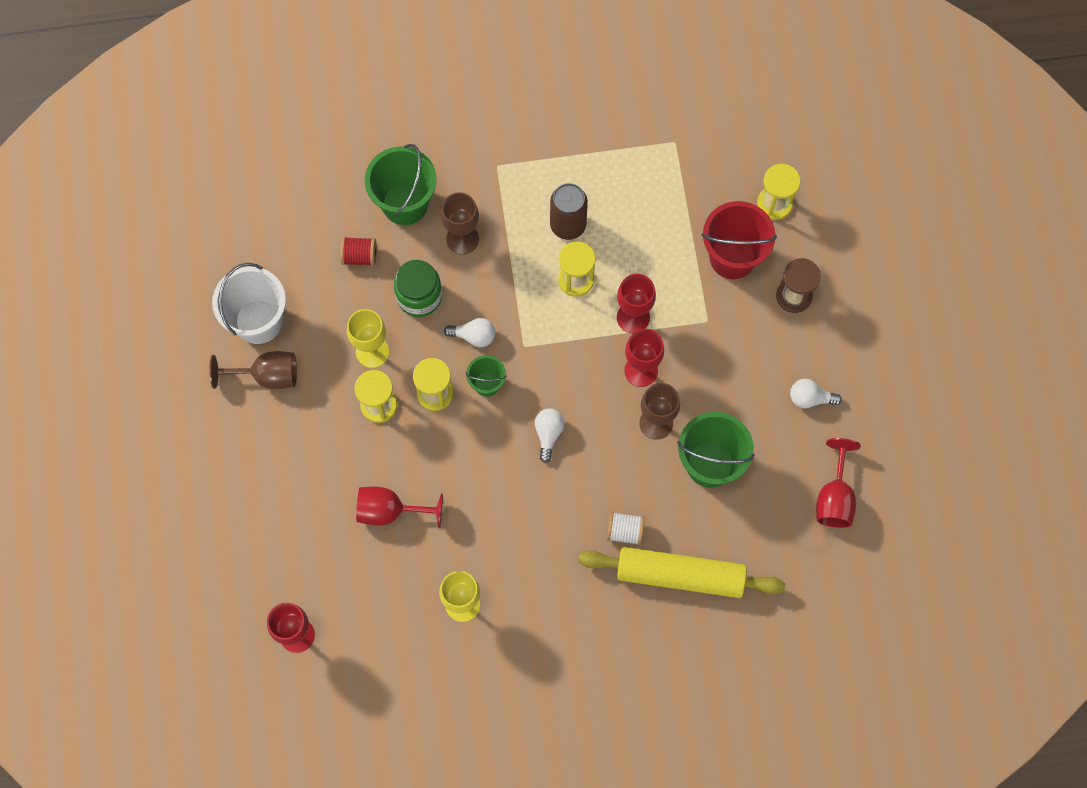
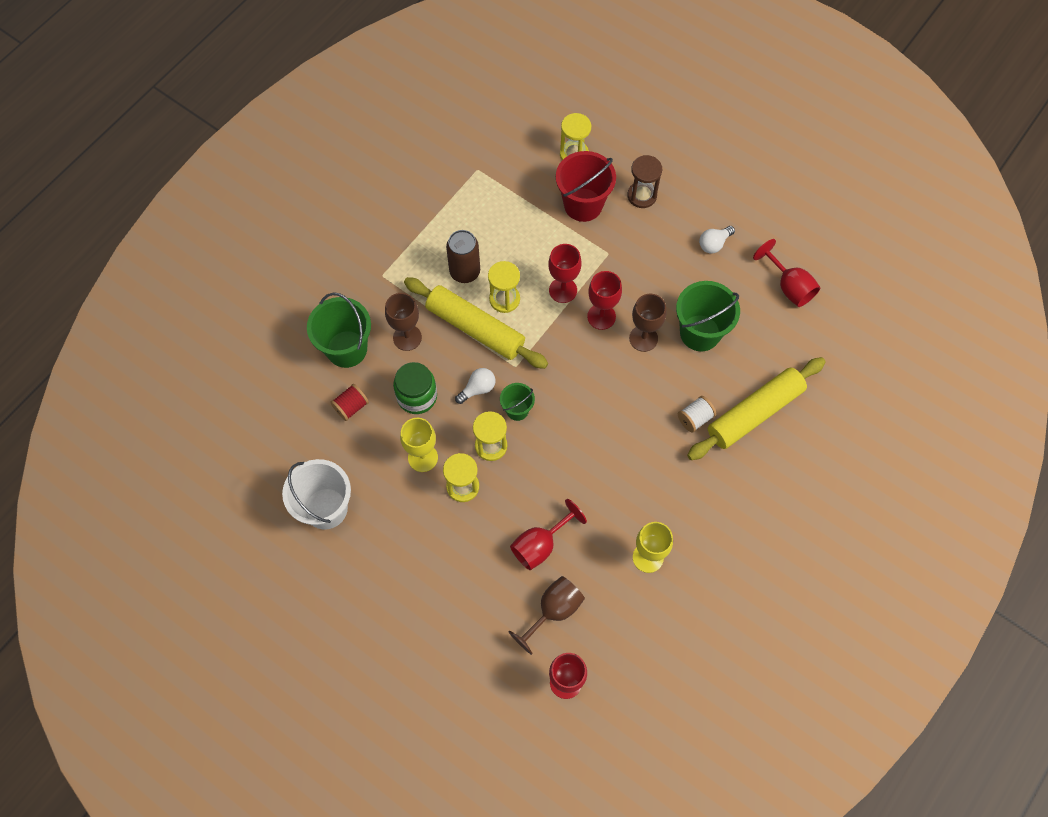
camera: 45 degrees left, 5 degrees down
brown goblet [209,351,297,389] -> brown goblet moved to [509,576,585,655]
white light bulb [535,409,565,463] -> none
none -> yellow rolling pin [404,277,548,369]

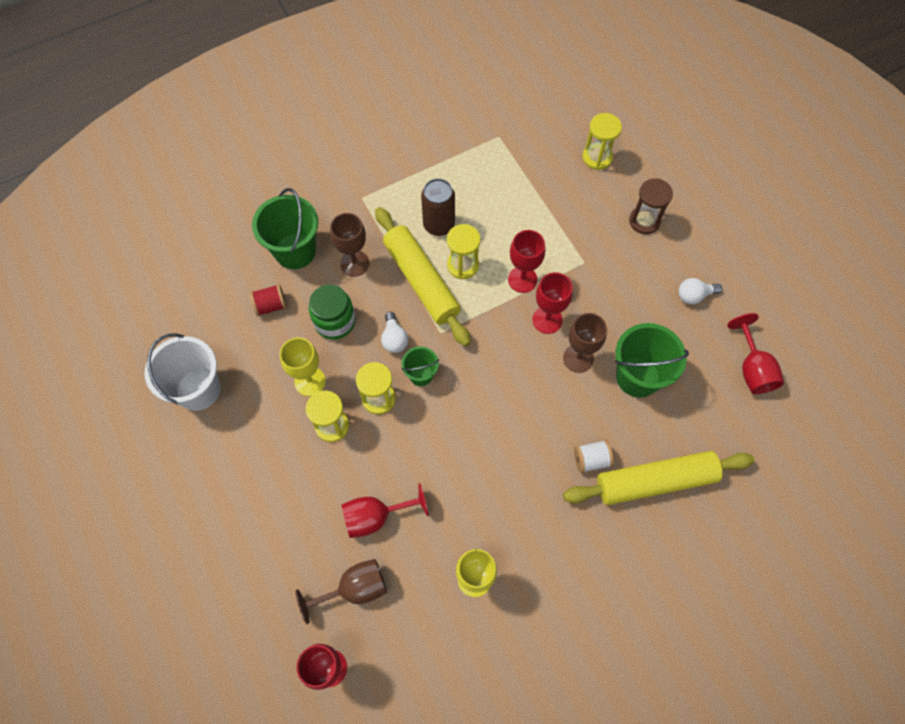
camera: 25 degrees right, 0 degrees up
white light bulb [455,368,495,404] -> white light bulb turned 90 degrees clockwise [381,312,408,353]
red bucket [556,151,616,222] -> none

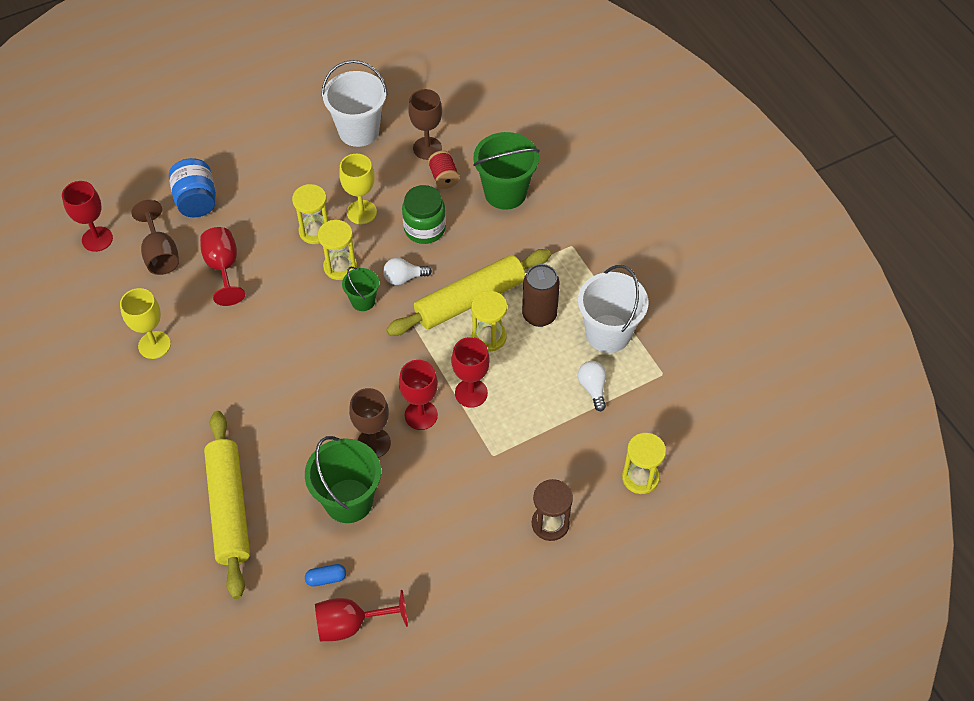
camera: 90 degrees right, 10 degrees down
brown goblet [330,213,369,277] -> brown goblet moved to [408,89,442,160]
white spool [574,440,614,473] -> none
white light bulb [678,278,722,304] -> white light bulb moved to [578,361,607,411]
none -> blue jar [169,158,216,217]
none -> blue capsule [305,564,346,587]
none -> white bucket [578,265,648,353]

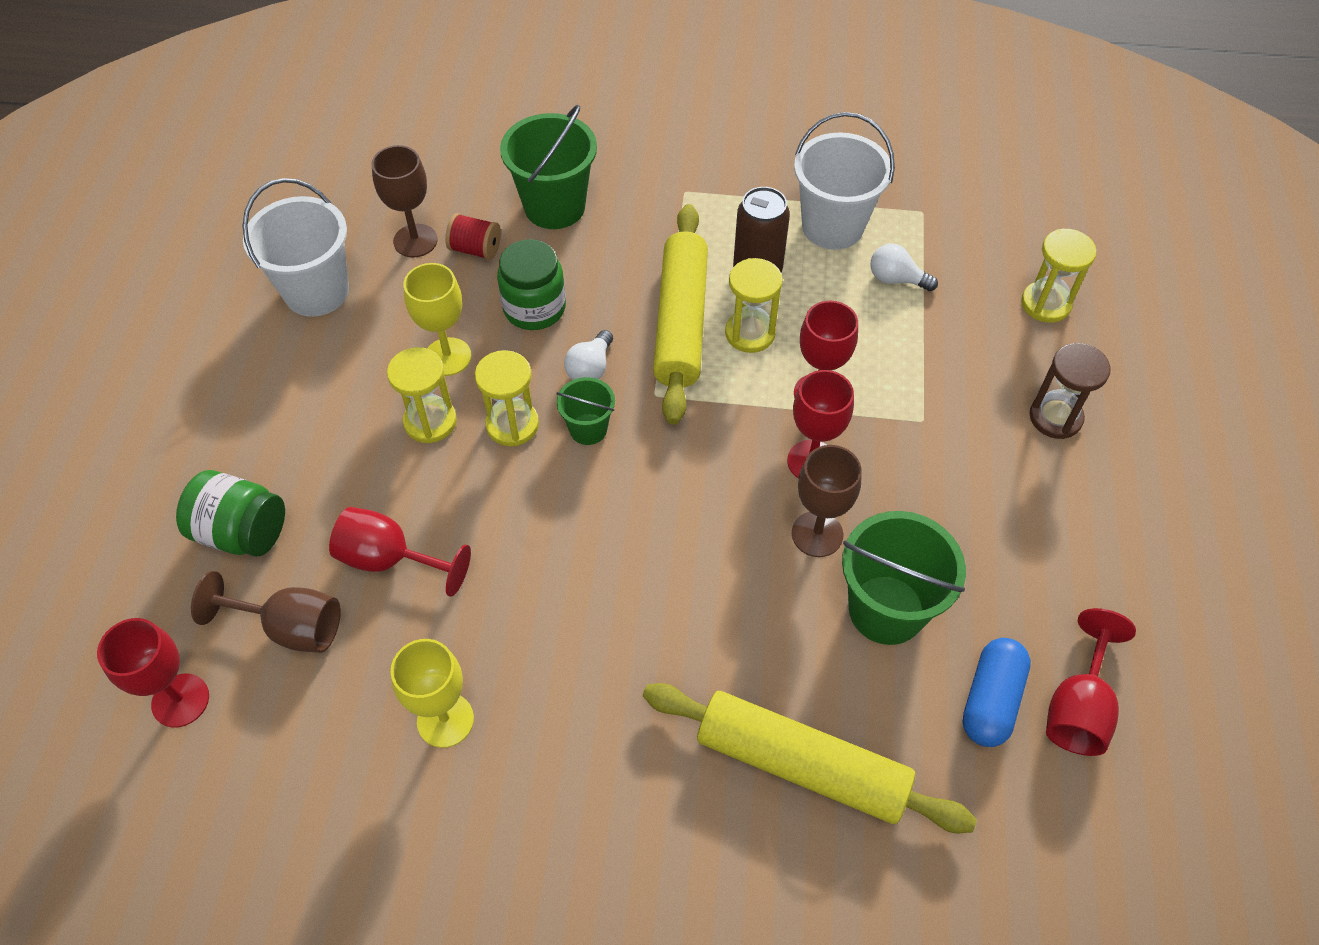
camera: 55 degrees left, 0 degrees up
blue jar [169,158,216,217] -> green jar [176,470,285,557]
blue capsule [305,564,346,587] -> blue capsule [962,638,1031,747], size x1.76

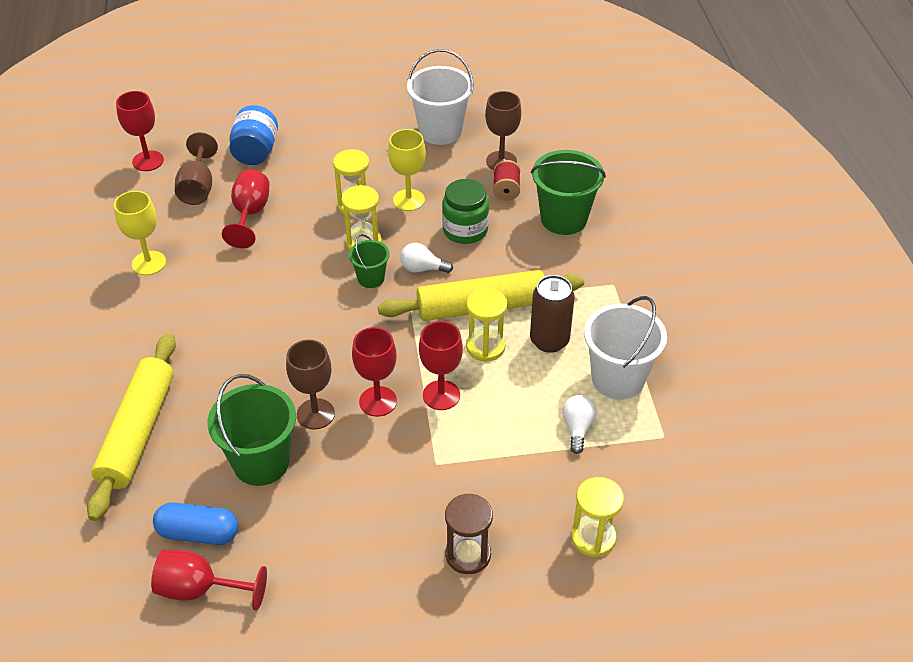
camera: 75 degrees right, 10 degrees down
green jar [176,470,285,557] -> blue jar [229,105,278,165]

